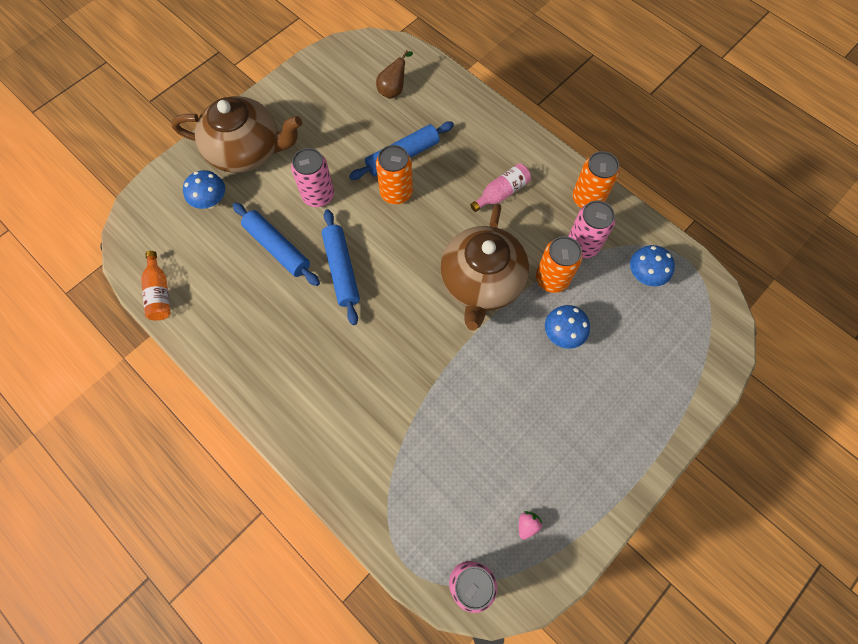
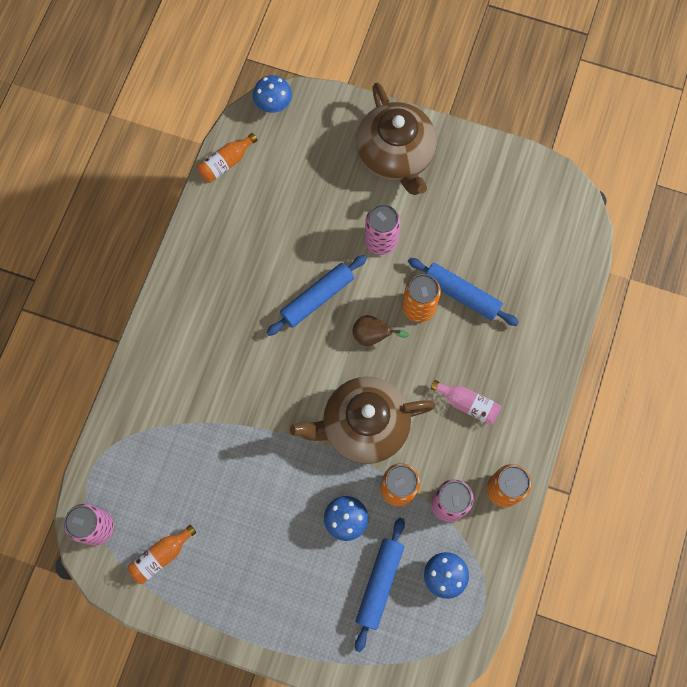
camera: 65 degrees right, 5 degrees up
blue mushroom [183,170,225,209] -> blue mushroom moved to [253,75,292,113]
blue rolling pin [233,203,320,286] -> blue rolling pin moved to [355,518,405,652]
brown pear [376,50,413,99] -> brown pear moved to [353,315,409,346]
pink strawberry [519,511,542,540] -> orange bottle [127,525,196,584]

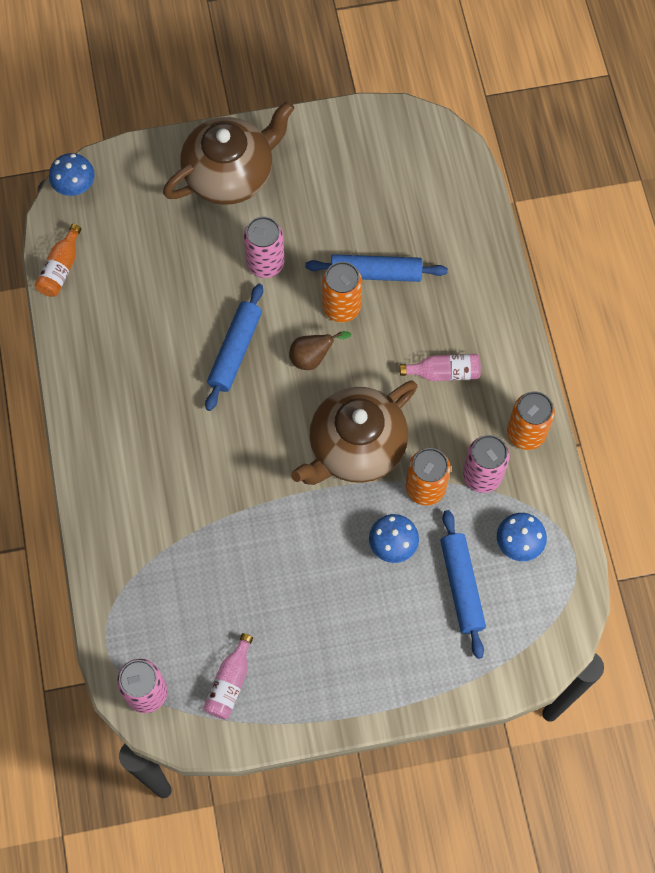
camera: 30 degrees left, 5 degrees down
orange bottle [127,525,196,584] -> pink bottle [203,633,253,720]
brown teapot [356,83,437,195] -> brown teapot turned 75 degrees counterclockwise [163,101,295,205]

